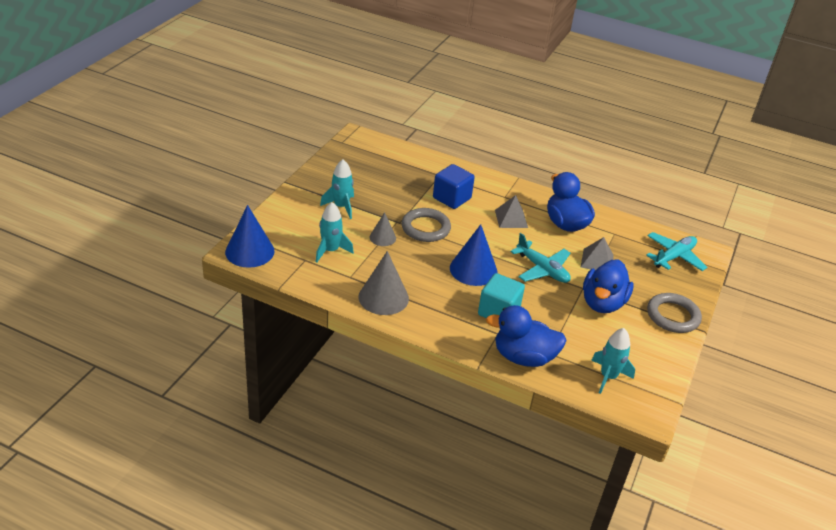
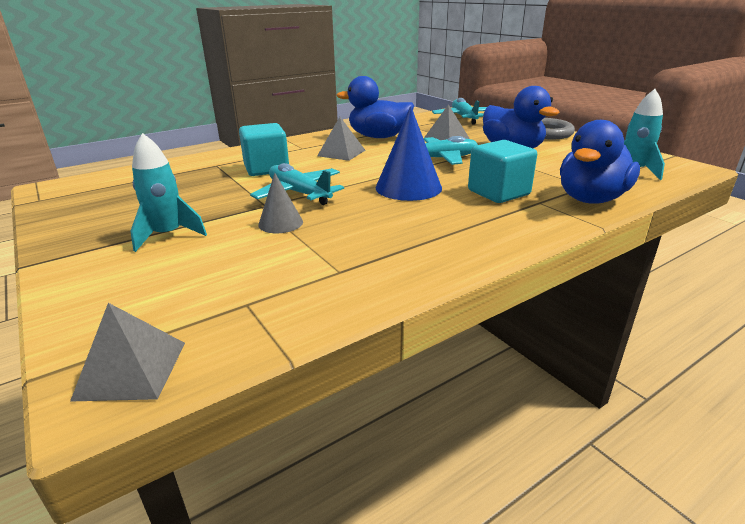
camera: 55 degrees left, 10 degrees down
blue cone [225,205,275,268] -> grey pyramid [70,303,185,402]
turquoise rocket [316,202,354,262] -> none
grey cone [359,251,409,315] -> none
grey ring [401,208,451,242] -> turquoise plane [250,163,344,205]
blue cube [433,164,475,209] -> turquoise cube [239,123,289,176]

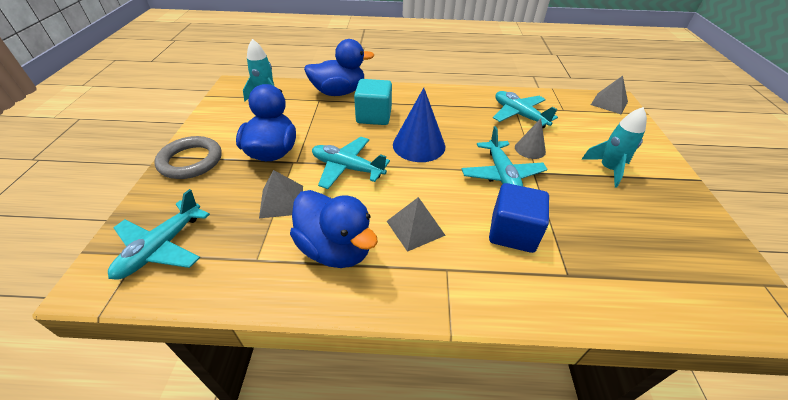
camera: 145 degrees left, 15 degrees up
turquoise cube [239,123,289,176] -> blue cube [489,183,549,253]
none -> turquoise plane [493,91,558,128]

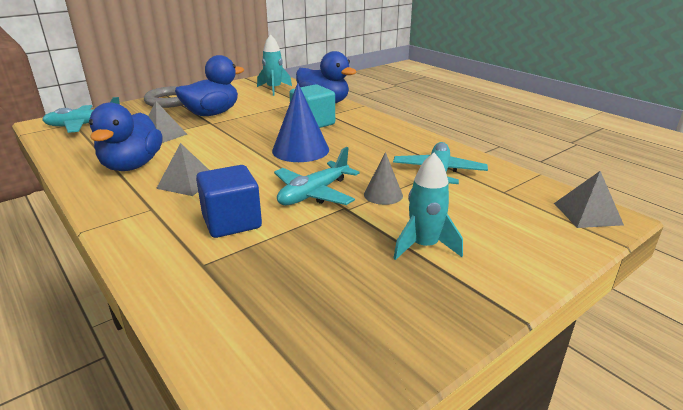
camera: 50 degrees right, 15 degrees down
turquoise plane [312,137,390,189] -> none

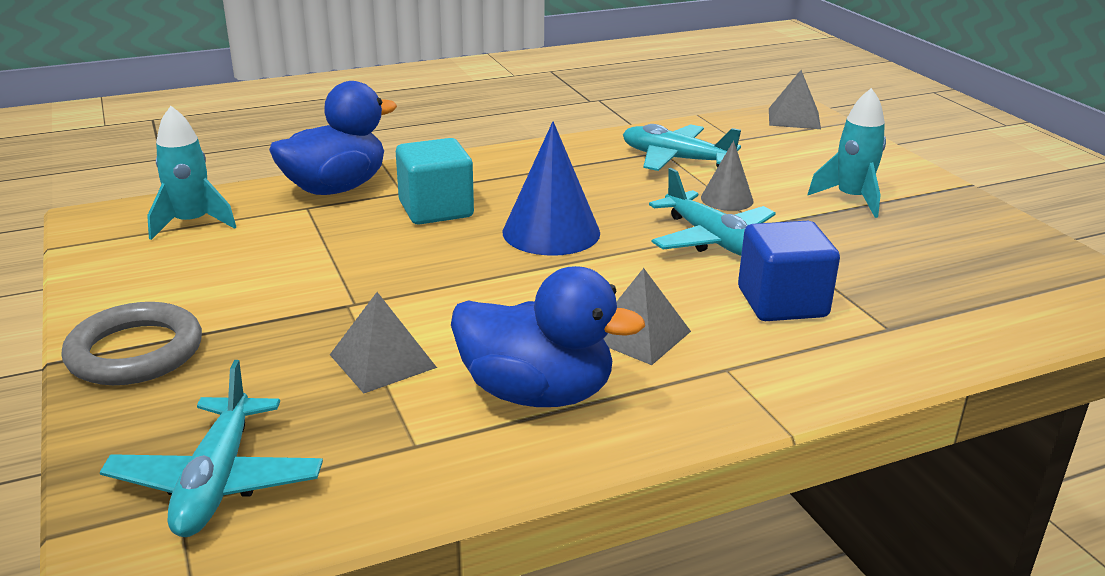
camera: 75 degrees left, 0 degrees up
blue duck [175,55,244,116] -> none

